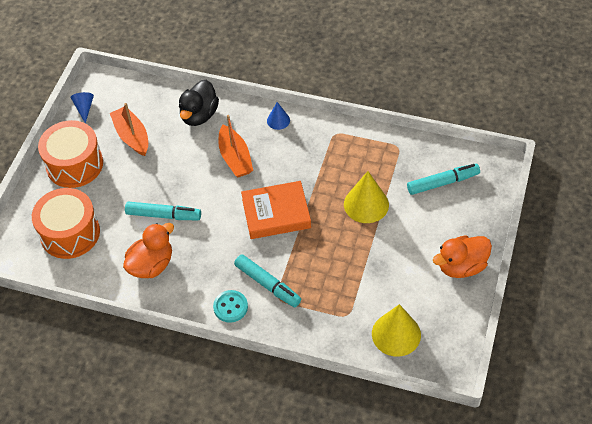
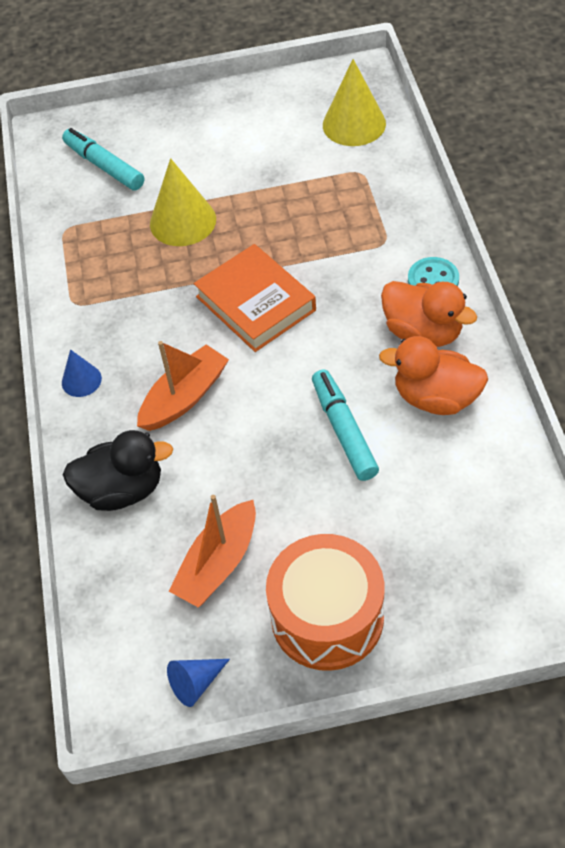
camera: 115 degrees left, 0 degrees up
orange drum [32,188,100,259] -> none
turquoise marker [234,254,301,307] -> none
orange duck [433,235,492,278] -> orange duck moved to [381,281,477,347]

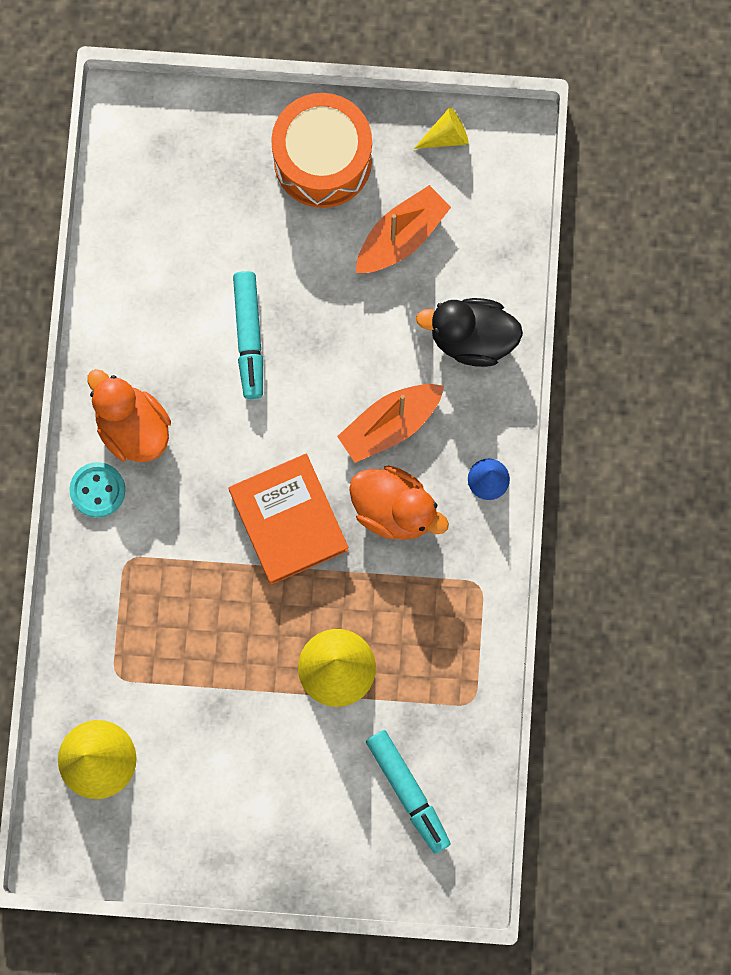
camera: 170 degrees left, 25 degrees up
blue cone [167,659,230,707] -> yellow cone [414,107,468,149]
orange duck [379,336,488,415] -> orange duck moved to [349,466,449,540]

